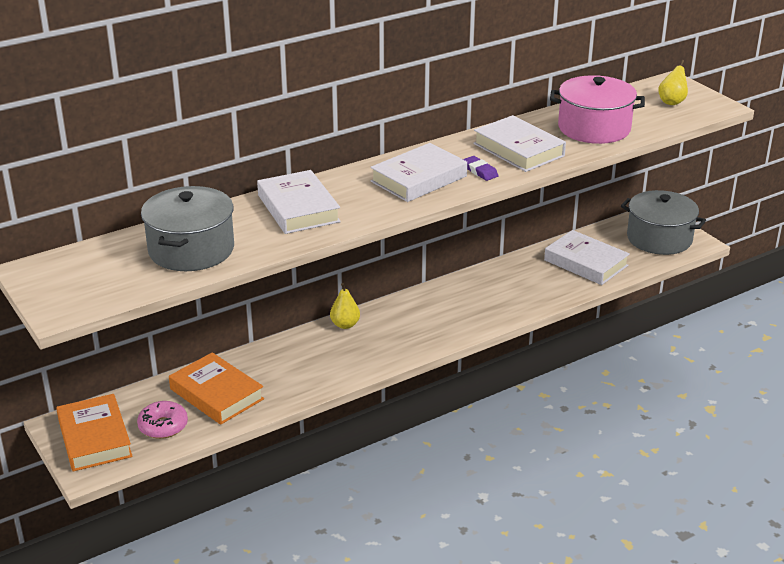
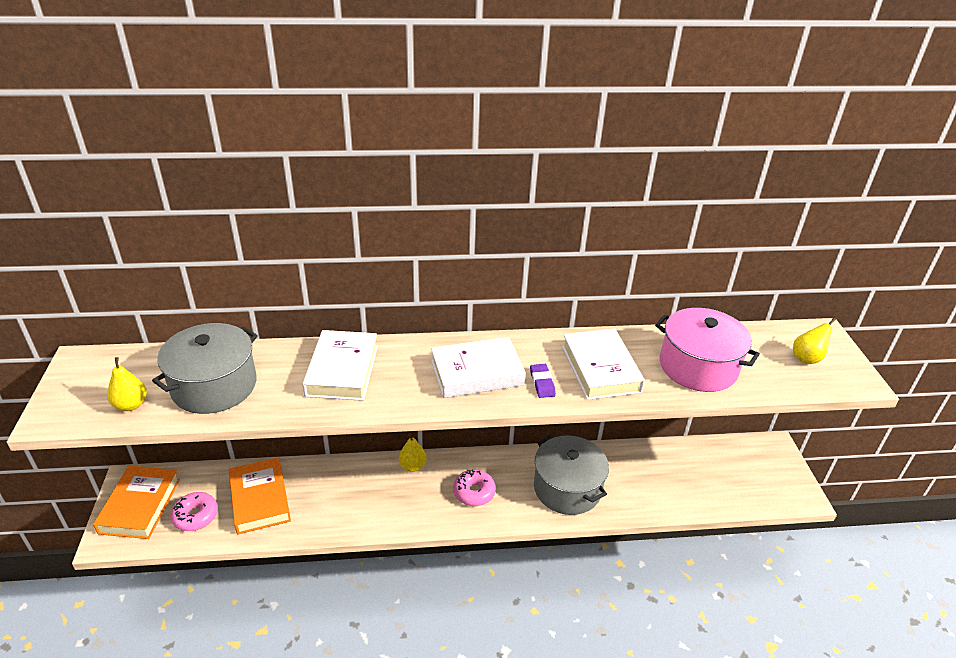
camera: 25 degrees right, 5 degrees up
white book [544,230,630,285] -> none
grey pot [621,190,706,255] -> grey pot moved to [534,435,609,515]
none -> yellow pear [107,357,147,411]
none -> pink donut [453,469,496,506]

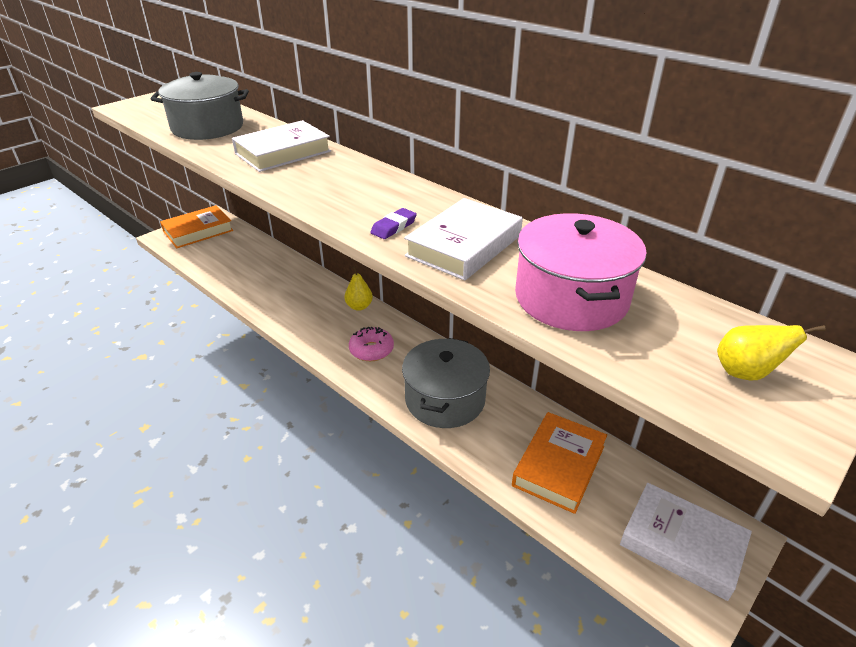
camera: 50 degrees right, 0 degrees up
yellow pear [107,357,147,411] -> none
pink donut [170,492,218,531] -> none
orange book [229,457,291,535] -> orange book moved to [512,412,607,514]
white book [431,337,526,398] -> white book moved to [620,483,752,601]

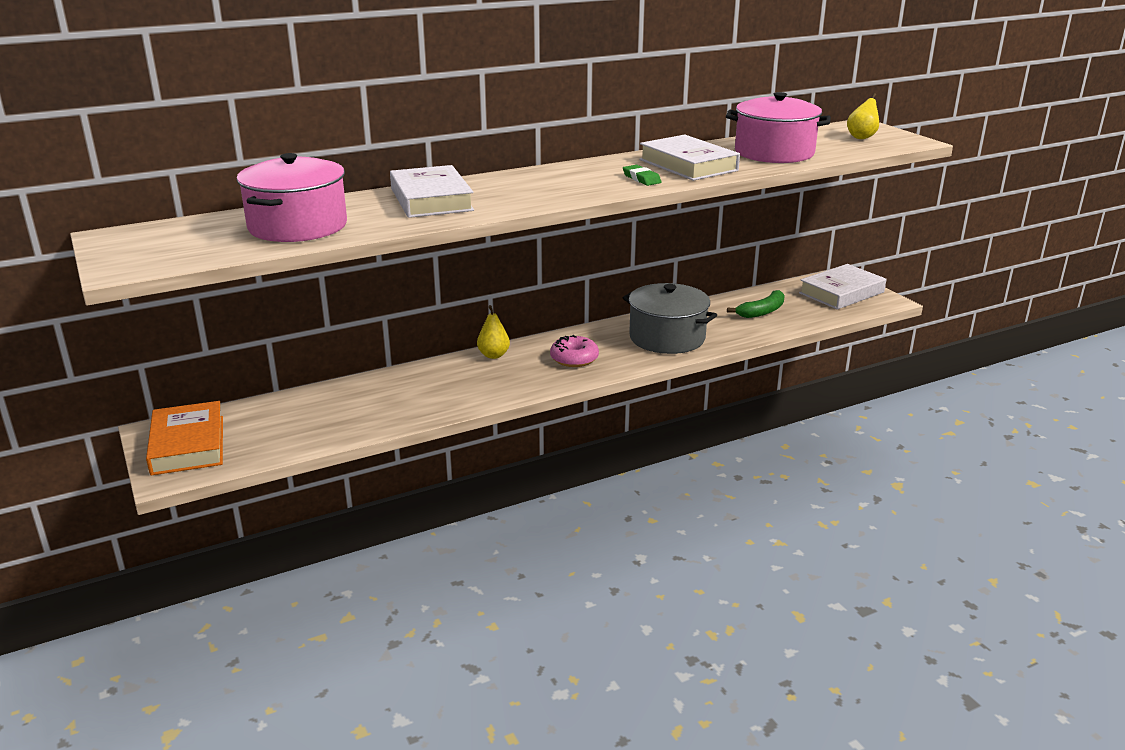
camera: 70 degrees left, 10 degrees down
grey pot [151,72,249,140] -> pink pot [237,153,347,242]
purple eraser [370,208,417,239] -> green eraser [623,165,662,186]
orange book [512,412,607,514] -> green banana [727,290,785,318]

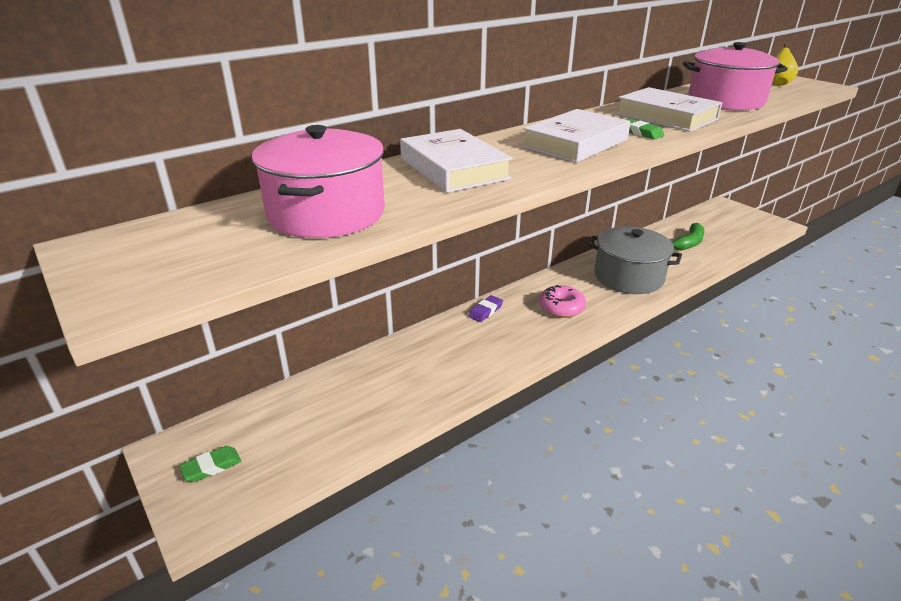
camera: 10 degrees left, 5 degrees up
orange book [146,401,223,475] -> green eraser [180,446,241,482]
yellow pear [477,305,510,359] -> purple eraser [468,295,503,322]
white book [799,264,886,310] -> white book moved to [522,109,631,163]

